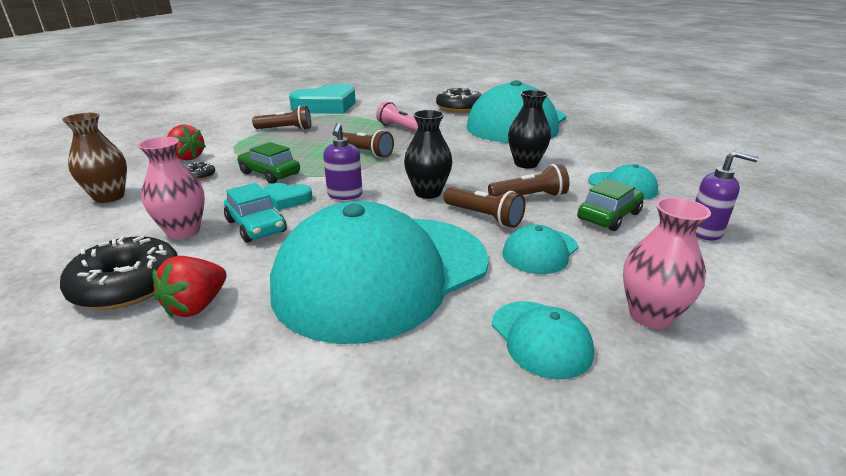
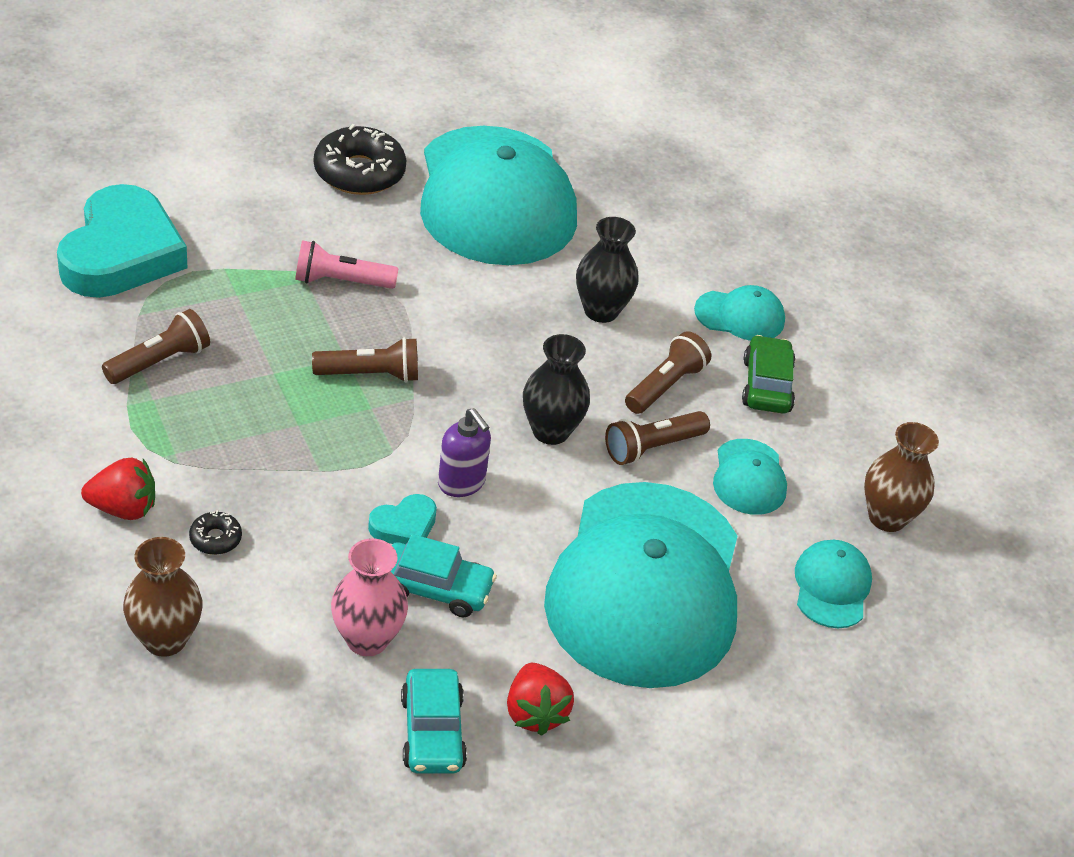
camera: 45 degrees left, 15 degrees up
black donut [60,236,178,310] -> turquoise car [401,669,467,774]
green car [237,142,300,184] -> none
brown flashlight [444,187,525,228] -> brown flashlight turned 150 degrees clockwise [605,411,710,465]
turquoise cap [492,301,594,379] -> turquoise cap turned 105 degrees counterclockwise [795,540,872,628]
pink vase [623,197,711,329] -> brown vase [864,422,939,532]
purple soap dispenser [695,150,759,241] -> none

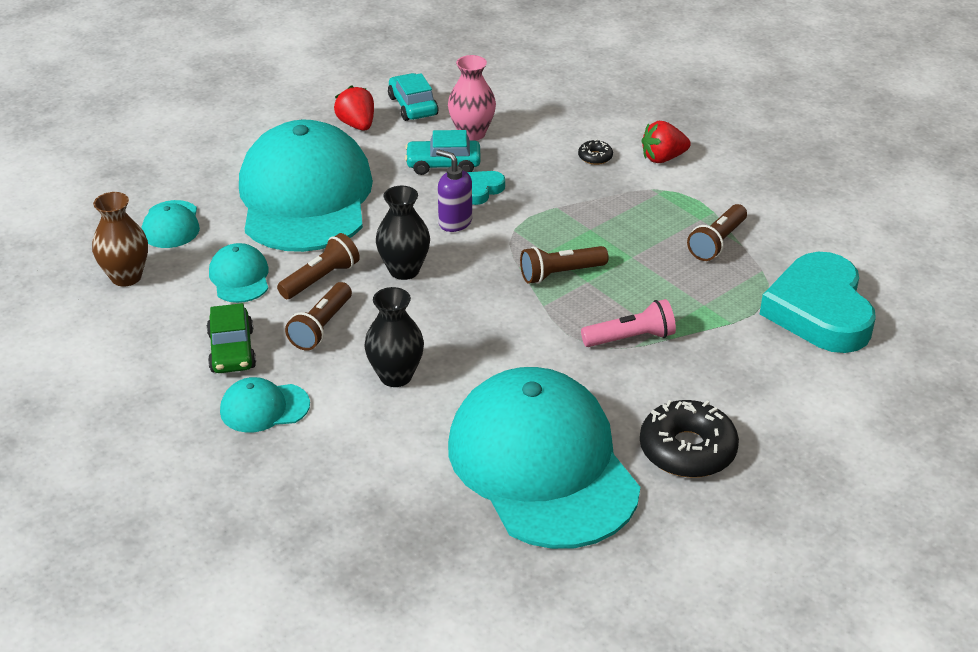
camera: 170 degrees right, 5 degrees down
brown vase [123,537,203,657] -> none

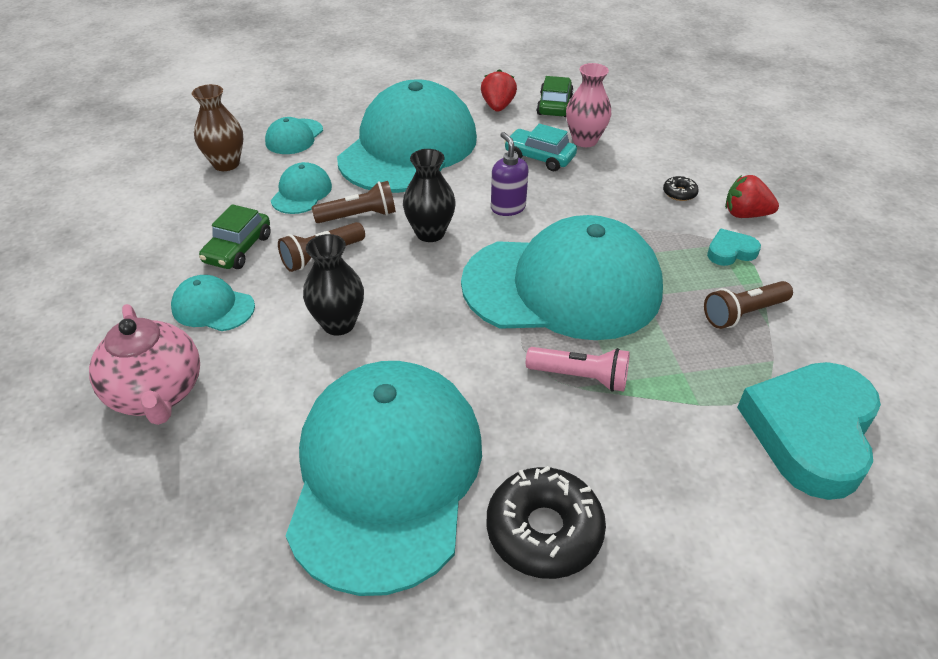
camera: 30 degrees right, 5 degrees up
turquoise car [388,73,439,121] -> green car [536,76,573,117]
turquoise heart [467,171,505,205] -> turquoise heart moved to [707,229,761,266]
brown flashlight [520,246,609,284] -> turquoise cap [461,215,663,340]
none -> pink teapot [89,304,200,425]

